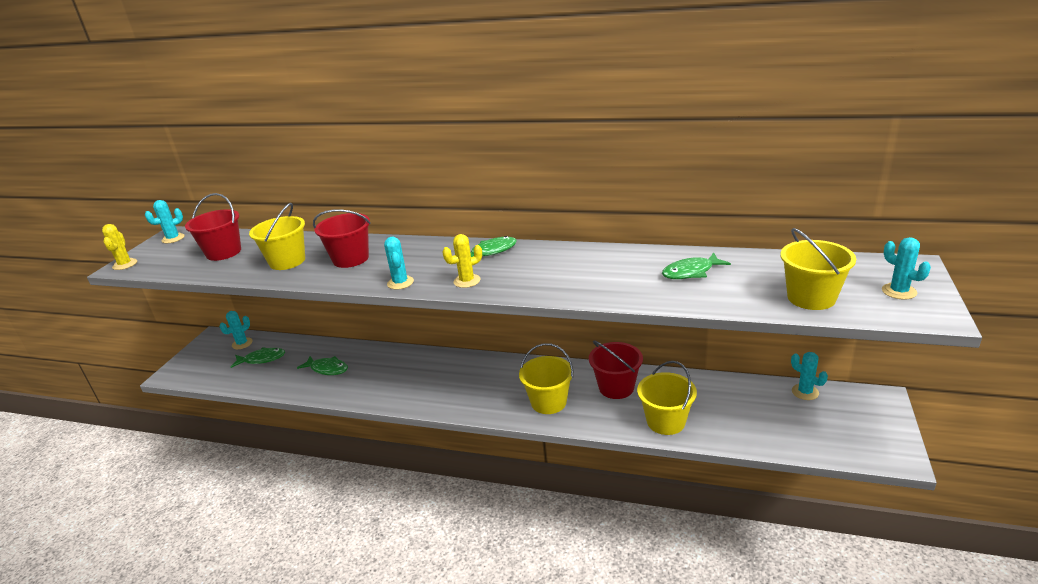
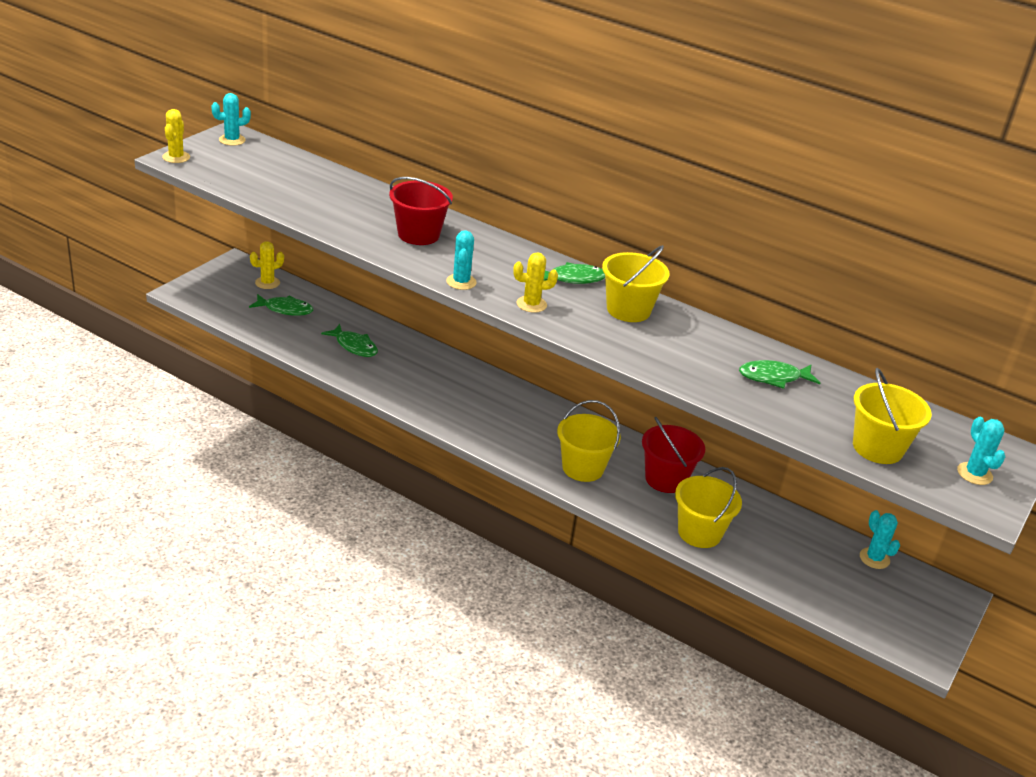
camera: 10 degrees right, 5 degrees up
red bucket [185,193,241,261] -> none
turquoise cactus [220,311,253,349] -> yellow cactus [250,241,284,289]
yellow bucket [249,203,305,270] -> yellow bucket moved to [602,245,670,322]

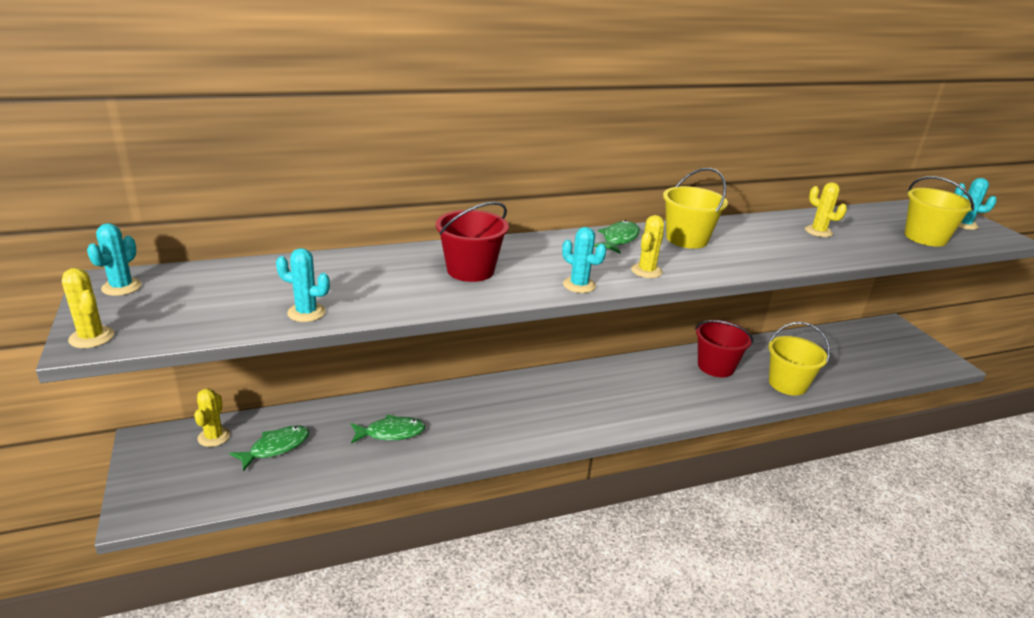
camera: 50 degrees left, 5 degrees down
yellow bucket [557,400,621,482] -> none
green fish [739,360,820,389] -> yellow cactus [805,182,847,237]
turquoise cactus [860,510,900,569] -> turquoise cactus moved to [276,248,330,322]

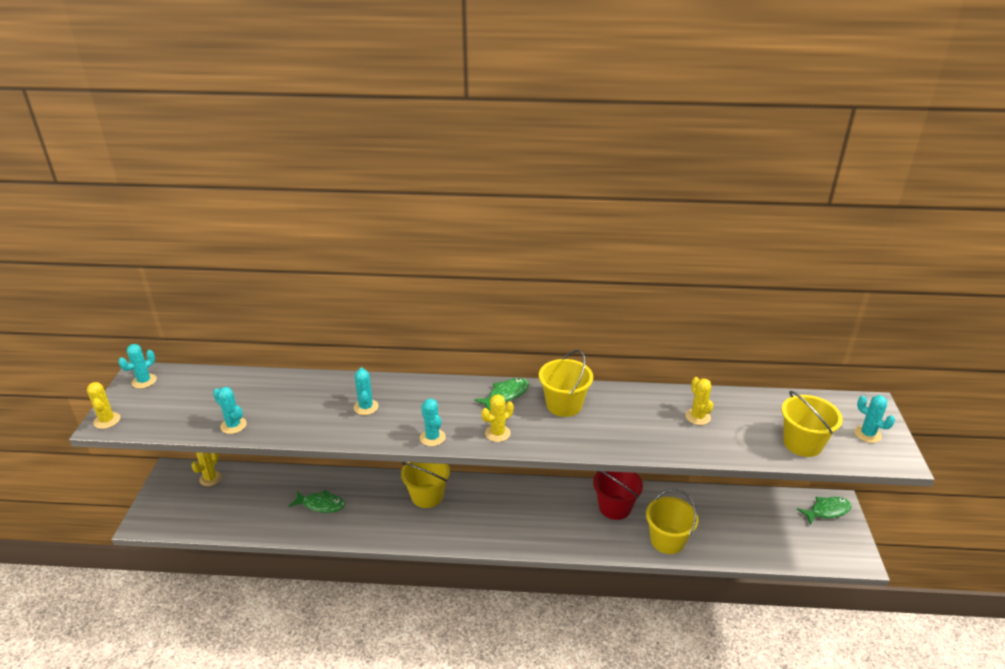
camera: 25 degrees right, 5 degrees up
green fish [230,425,310,471] -> green fish moved to [797,497,852,525]
red bucket [436,202,509,282] -> turquoise cactus [354,367,378,415]
none -> yellow bucket [401,462,450,508]

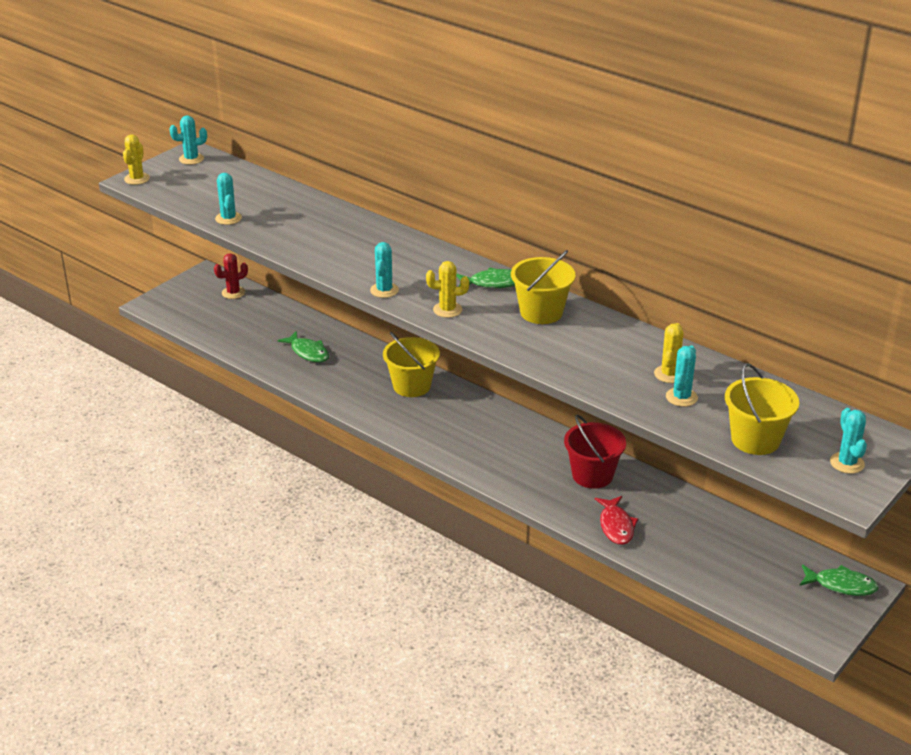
camera: 35 degrees right, 0 degrees up
yellow cactus [192,452,222,486] -> red cactus [214,253,248,299]
turquoise cactus [354,367,378,415] -> turquoise cactus moved to [666,345,698,407]
yellow bucket [646,489,699,554] -> red fish [595,496,638,545]

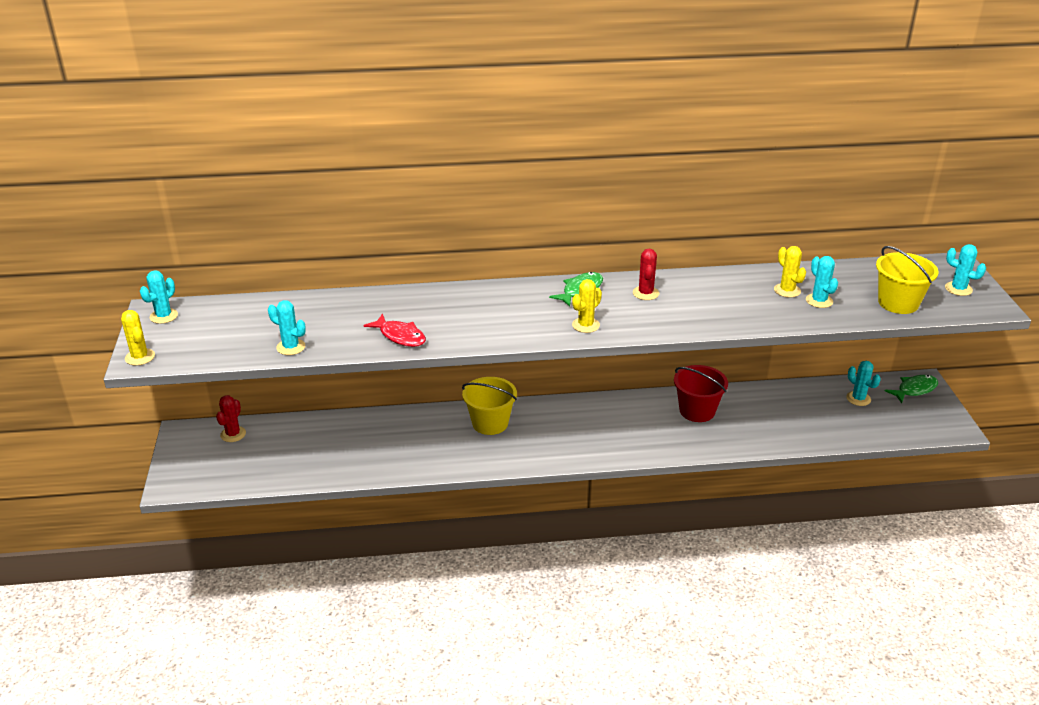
camera: 45 degrees left, 0 degrees up
green fish [277,332,329,362] -> none
turquoise cactus [370,242,399,298] -> turquoise cactus moved to [846,361,881,406]
yellow bucket [511,250,575,324] -> red cactus [633,248,659,300]
red fish [595,496,638,545] -> red fish moved to [363,314,426,347]

